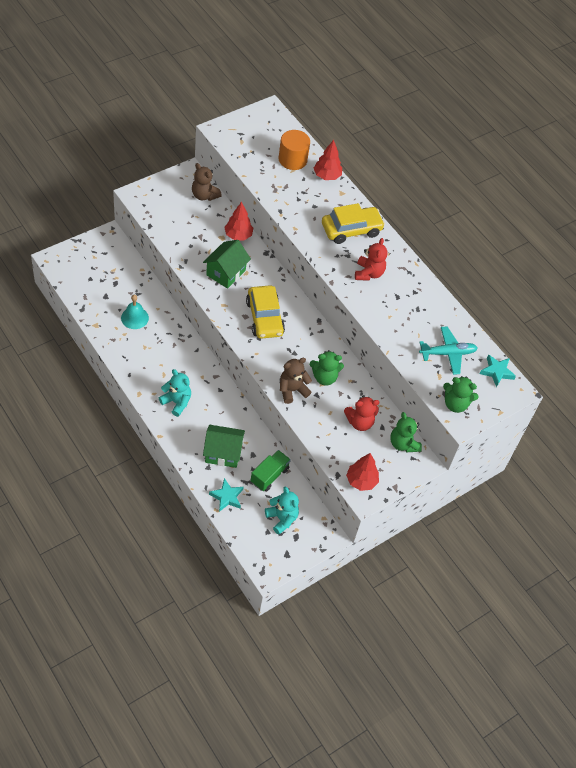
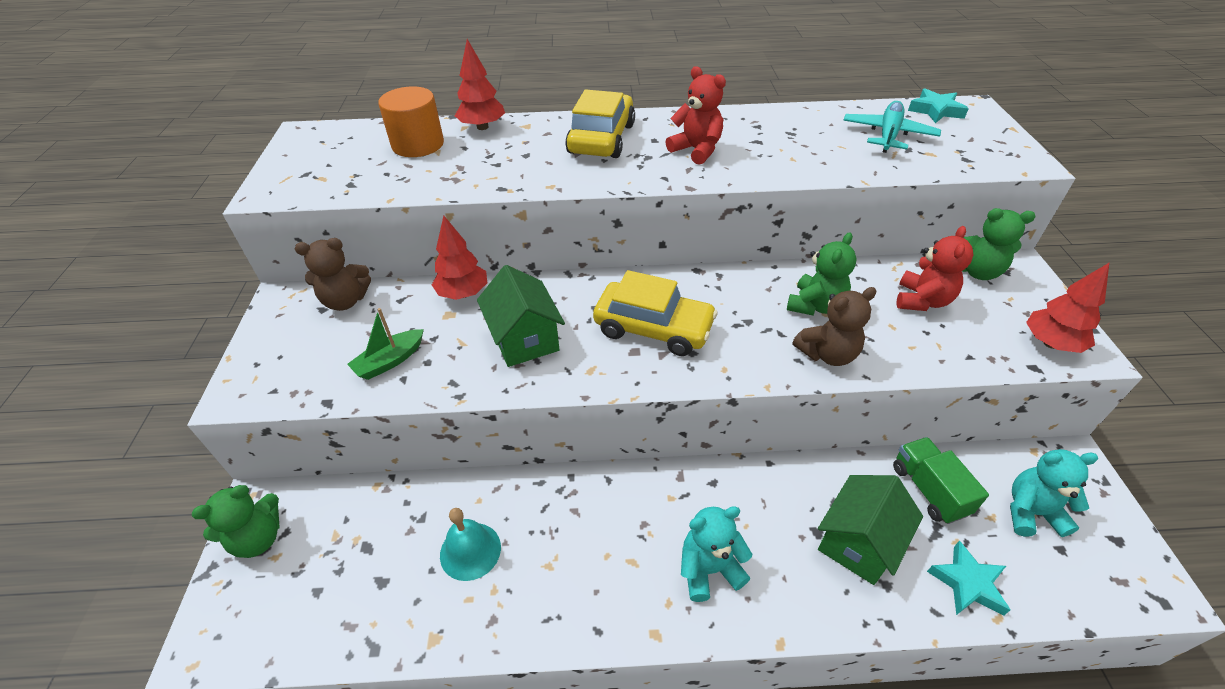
camera: 50 degrees left, 10 degrees down
brown teddy bear [280,358,312,404] -> brown teddy bear turned 120 degrees counterclockwise [793,287,877,366]
green teddy bear [443,376,478,413] -> green teddy bear moved to [192,485,280,558]
none -> green boat [347,308,424,380]

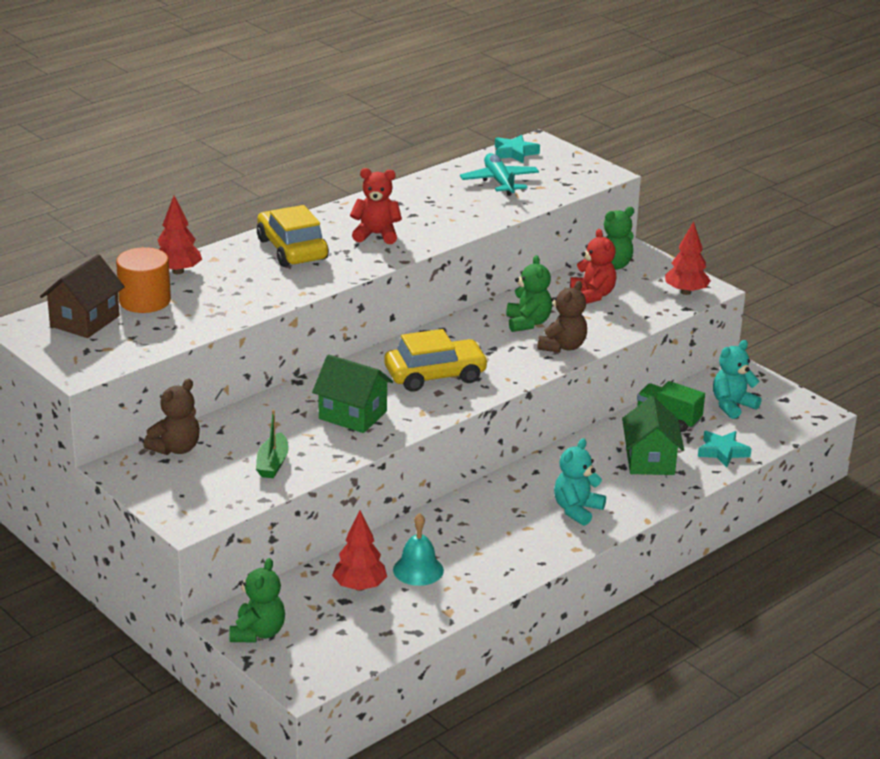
camera: 40 degrees left, 15 degrees down
red tree [432,215,487,300] -> red tree moved to [332,511,387,591]
none -> brown house [40,254,125,338]

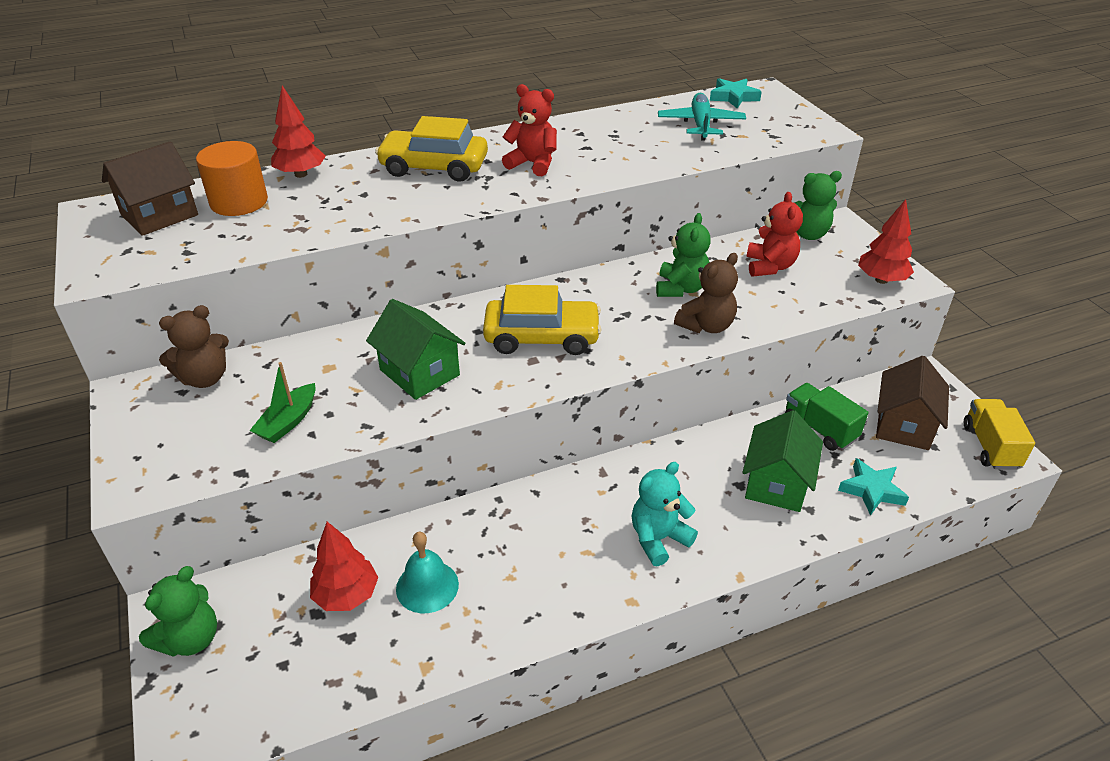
camera: 20 degrees right, 10 degrees up
yellow car [257,205,329,267] -> yellow car turned 75 degrees counterclockwise [375,116,488,182]
turquoise teddy bear [713,340,762,419] -> brown house [876,356,949,450]
none -> yellow truck [964,399,1035,470]

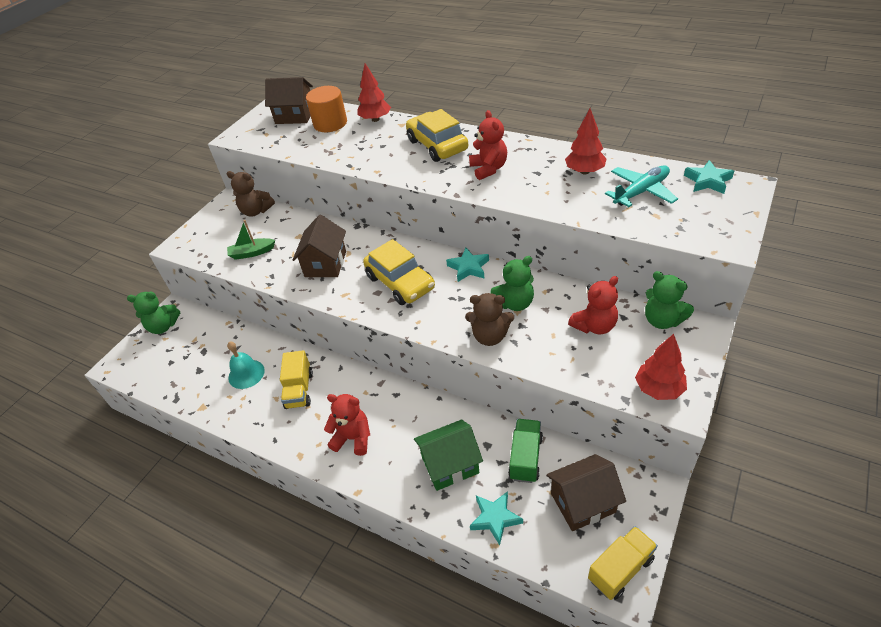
camera: 55 degrees right, 5 degrees up
red tree [310,522,378,611] -> red tree moved to [565,108,607,174]
green house [366,299,465,400] -> brown house [293,215,346,277]
turquoise teddy bear [632,462,698,566] -> red teddy bear [324,394,370,456]
none -> yellow truck [280,350,313,409]
none -> turquoise star [446,248,489,282]

